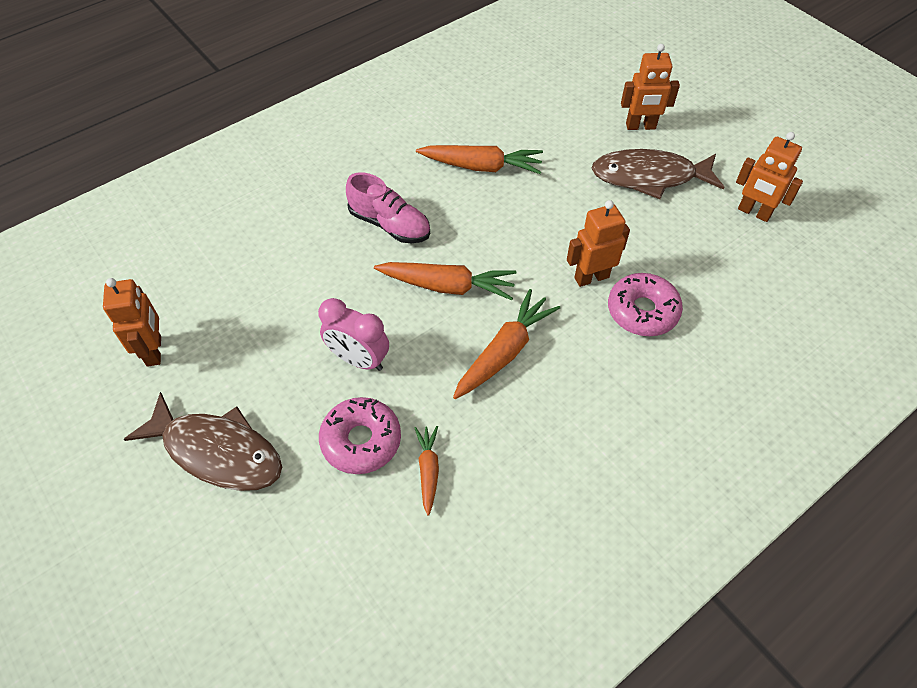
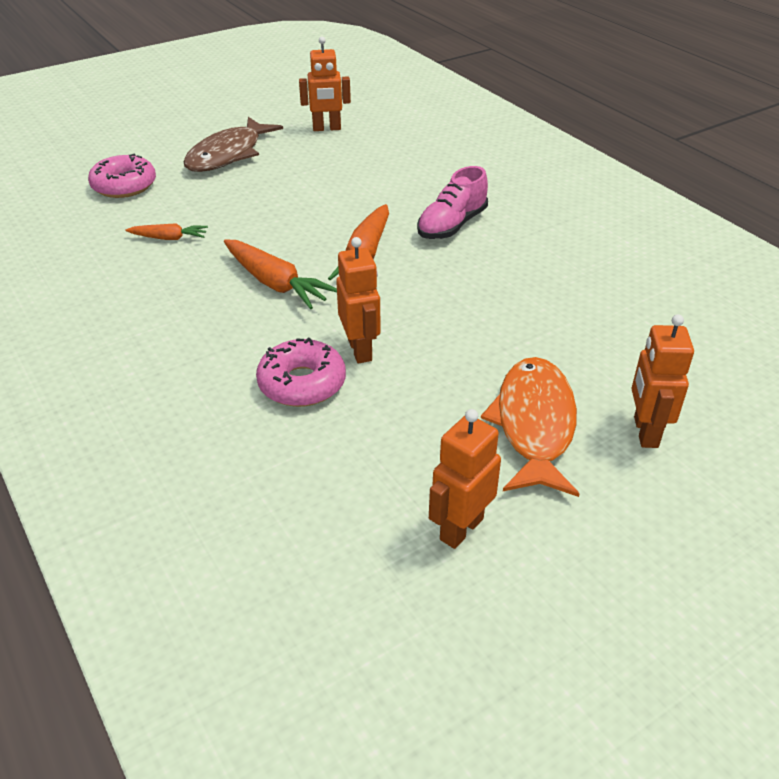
camera: 95 degrees right, 15 degrees down
pink clock [318,298,389,371] -> none
pink donut [319,397,401,474] -> pink donut moved to [88,154,156,198]
orange carrot [416,145,543,174] -> none
brown fish [591,149,724,199] -> orange fish [481,357,580,497]

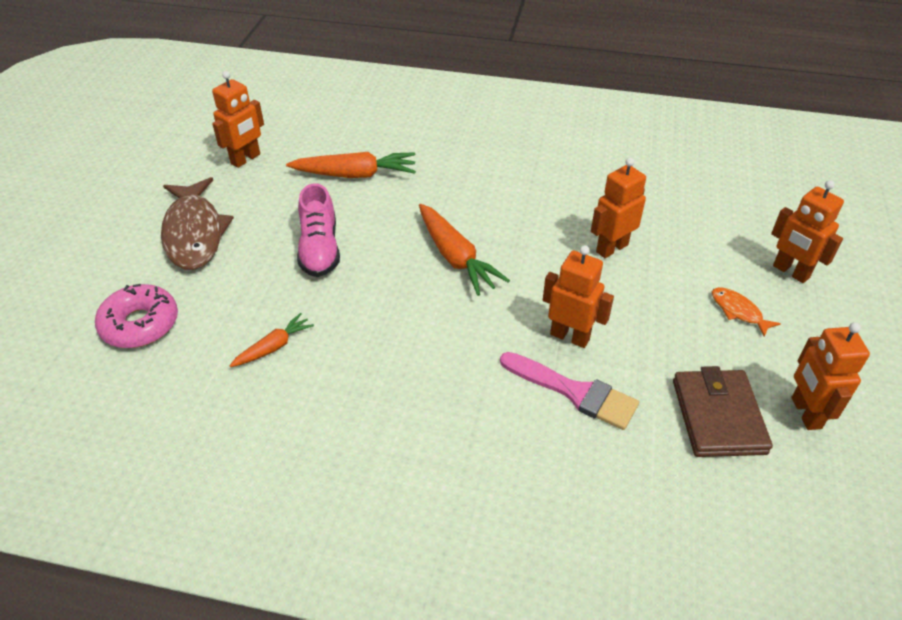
camera: 45 degrees left, 5 degrees up
orange carrot [224,240,337,309] -> orange carrot moved to [286,152,416,178]
pink donut [256,337,346,407] -> pink brush [500,352,639,430]
pink shoe [417,166,488,239] -> pink shoe moved to [297,183,340,277]
orange fish [481,357,580,497] -> orange fish [712,287,781,337], size x0.47
none -> orange robot [591,158,646,258]
none -> brown wallet [673,366,773,457]

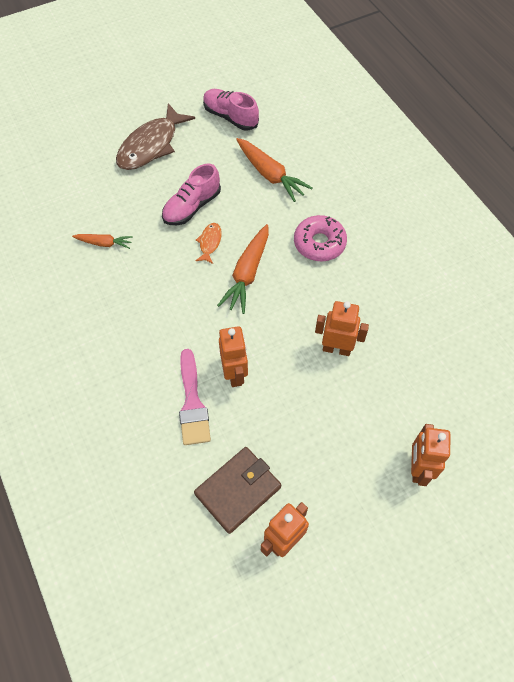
camera: 50 degrees right, 15 degrees up
pink donut [95,284,178,348] -> pink donut moved to [294,215,347,261]
orange robot [212,71,264,168] -> pink shoe [203,89,259,131]
orange fish [712,287,781,337] -> orange fish moved to [196,223,222,264]

